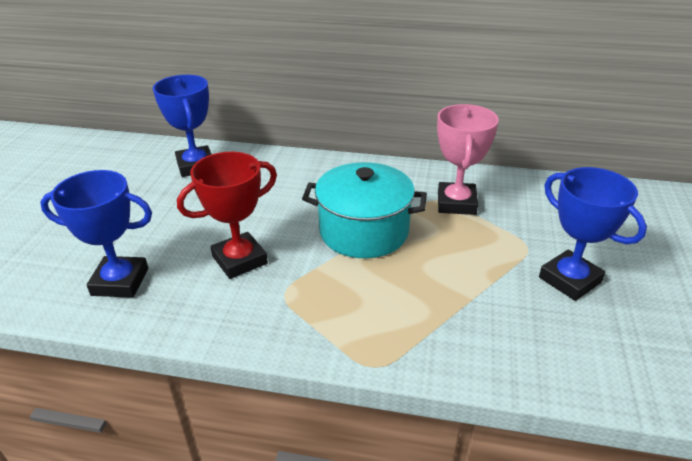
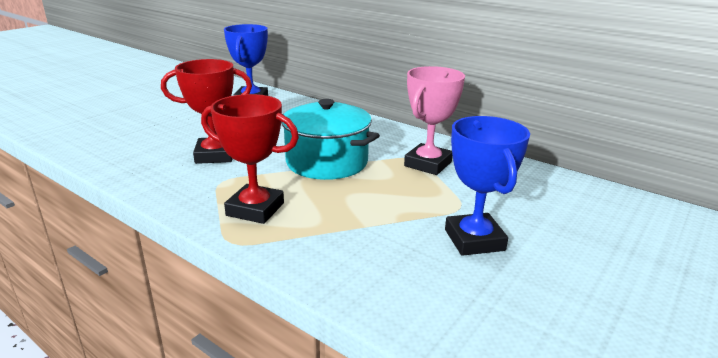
camera: 25 degrees right, 10 degrees down
blue trophy [40,170,152,298] -> none
none -> red trophy [201,94,299,224]

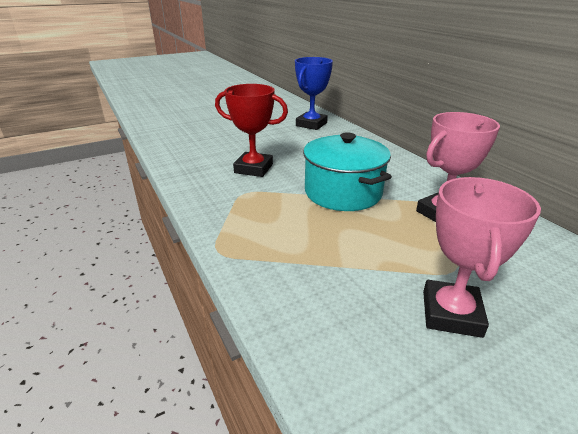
camera: 25 degrees right, 5 degrees up
red trophy [201,94,299,224] -> none
blue trophy [445,116,530,256] -> pink trophy [423,177,541,338]

